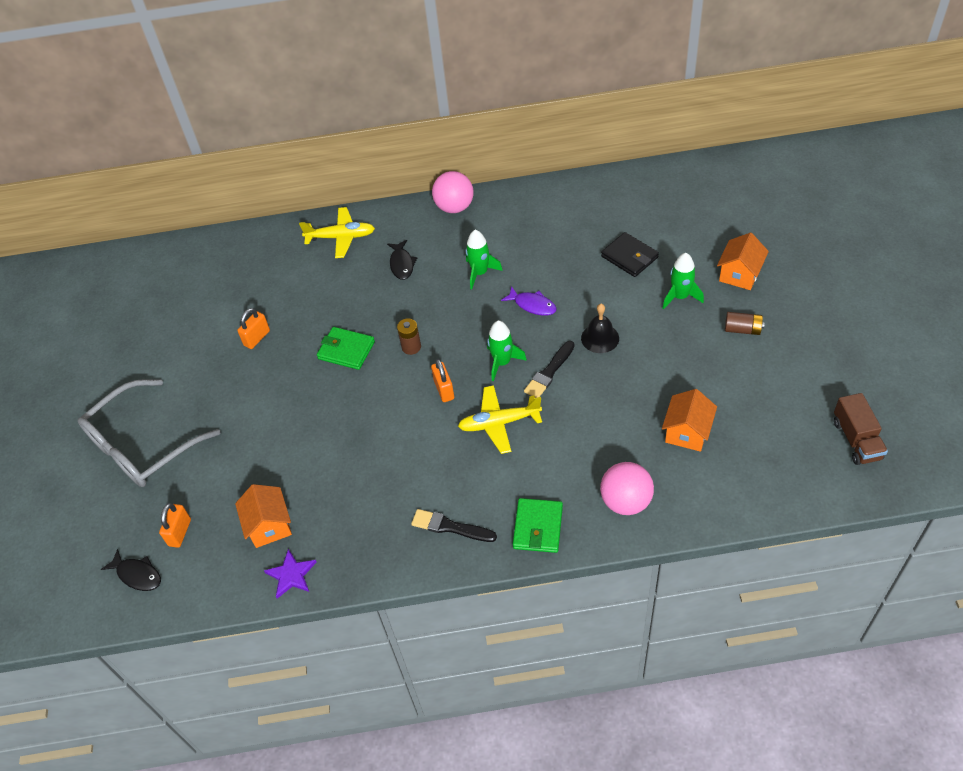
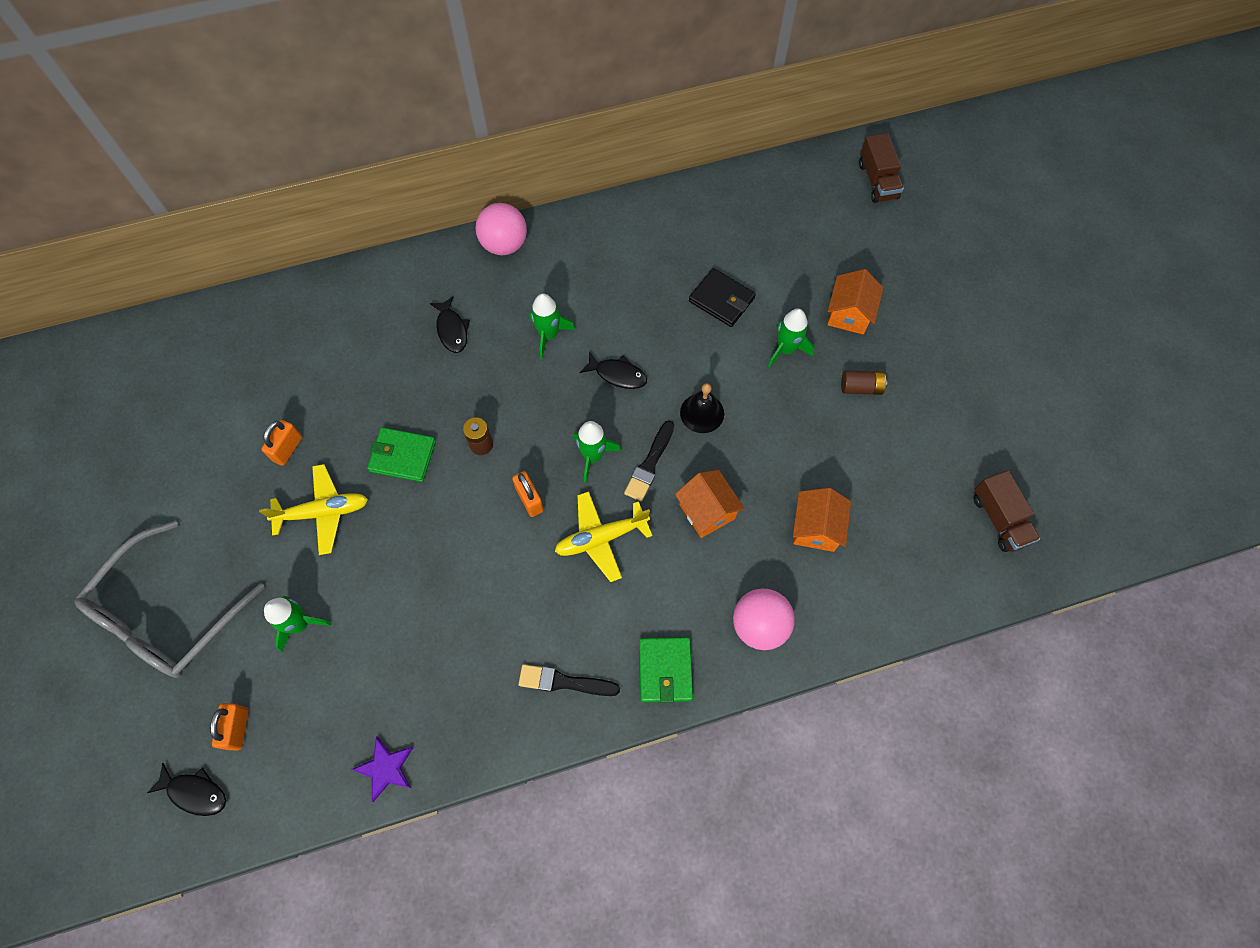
camera: 15 degrees left, 15 degrees up
orange house [235,484,292,548] -> orange house moved to [675,470,745,538]
yellow plane [299,207,375,258] -> yellow plane moved to [259,464,368,555]
purple fish [501,286,557,316] -> black fish [580,351,647,389]
none -> green rocket [264,596,331,652]
none -> brown truck [859,133,904,203]

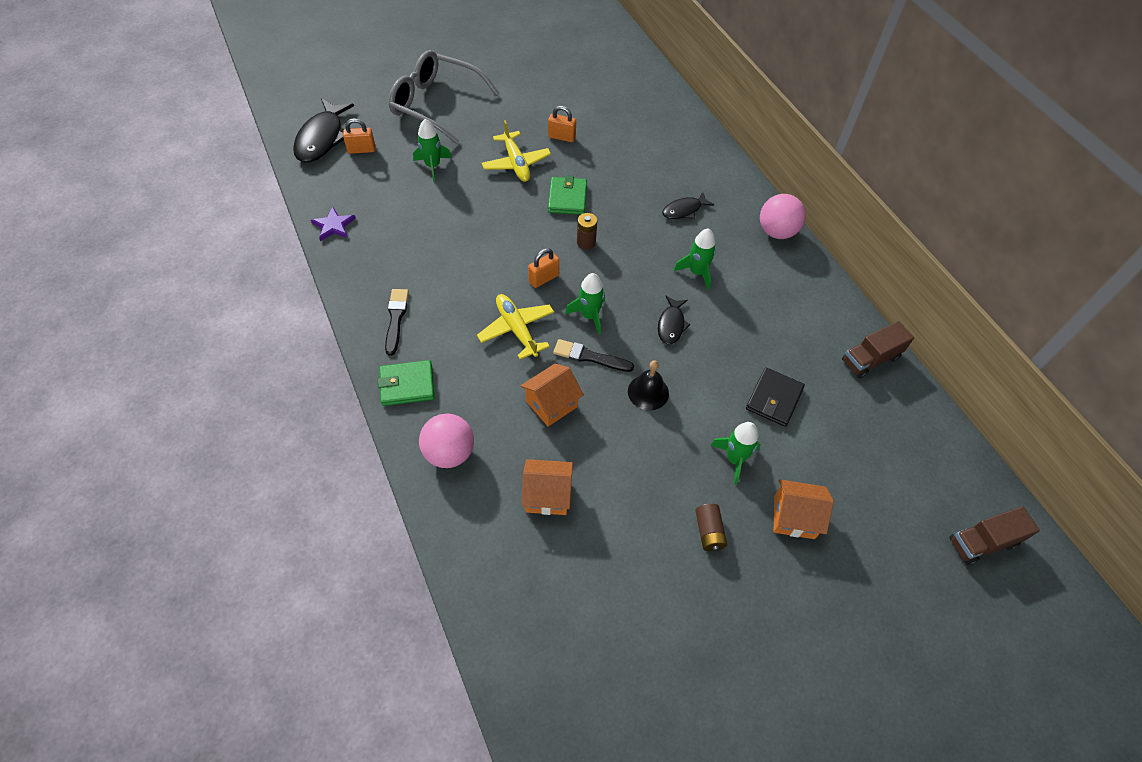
camera: 80 degrees right, 10 degrees down
black fish [147,763,226,816] -> black fish [293,99,354,163], size x1.81
brown truck [974,470,1040,552] -> brown truck moved to [842,321,914,379]

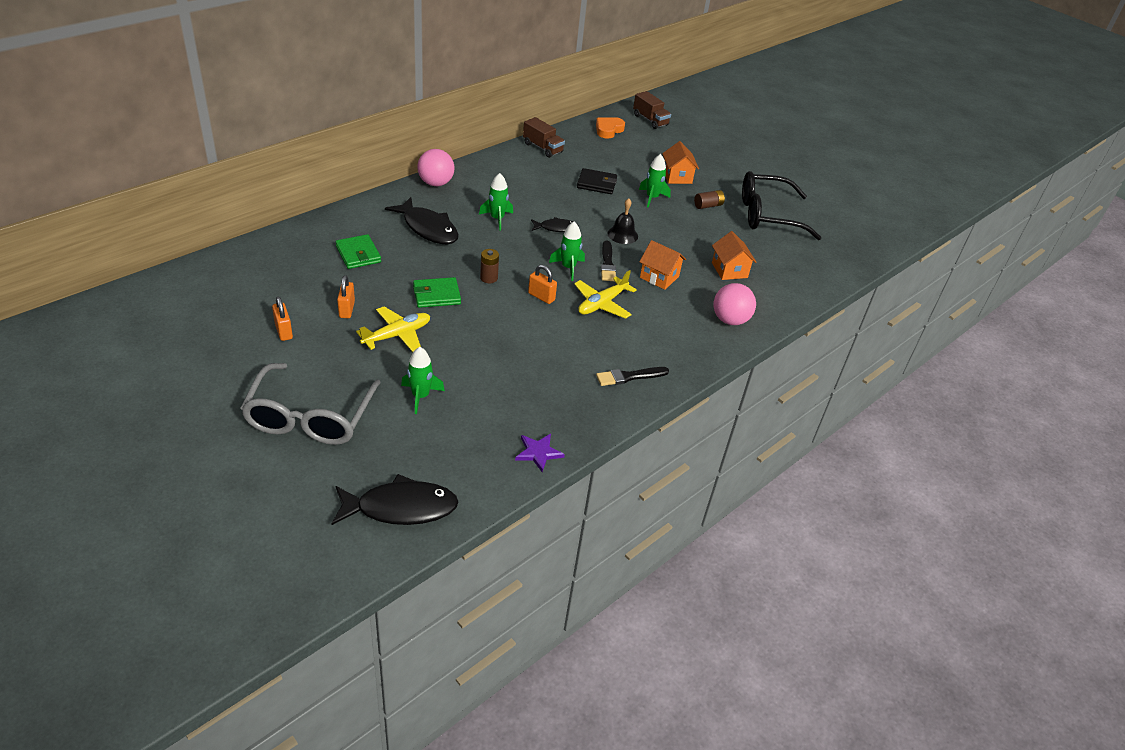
camera: 110 degrees left, 15 degrees down
orange padlock [343,118,375,154] -> orange padlock moved to [272,296,293,341]
green wallet [378,360,435,406] -> green wallet moved to [335,234,381,269]
black fish [662,192,714,219] -> black fish [385,197,459,244], size x1.81
none -> orange heart [596,117,625,139]
none -> black glasses [742,171,822,240]

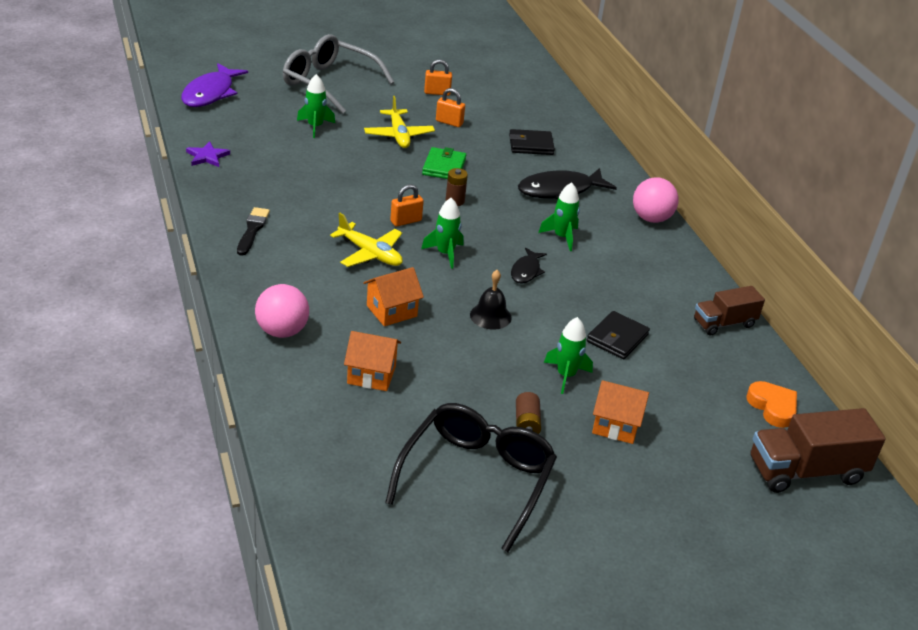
camera: 115 degrees right, 5 degrees down
black fish [331,474,459,525] -> purple fish [181,63,248,107]
green wallet [335,234,381,269] -> black wallet [509,129,555,155]
yellow plane [574,270,637,319] -> yellow plane turned 150 degrees clockwise [330,213,403,267]
black brush [601,240,616,281] -> none
brown truck [633,91,671,129] -> brown truck [750,408,886,493], size x1.58

